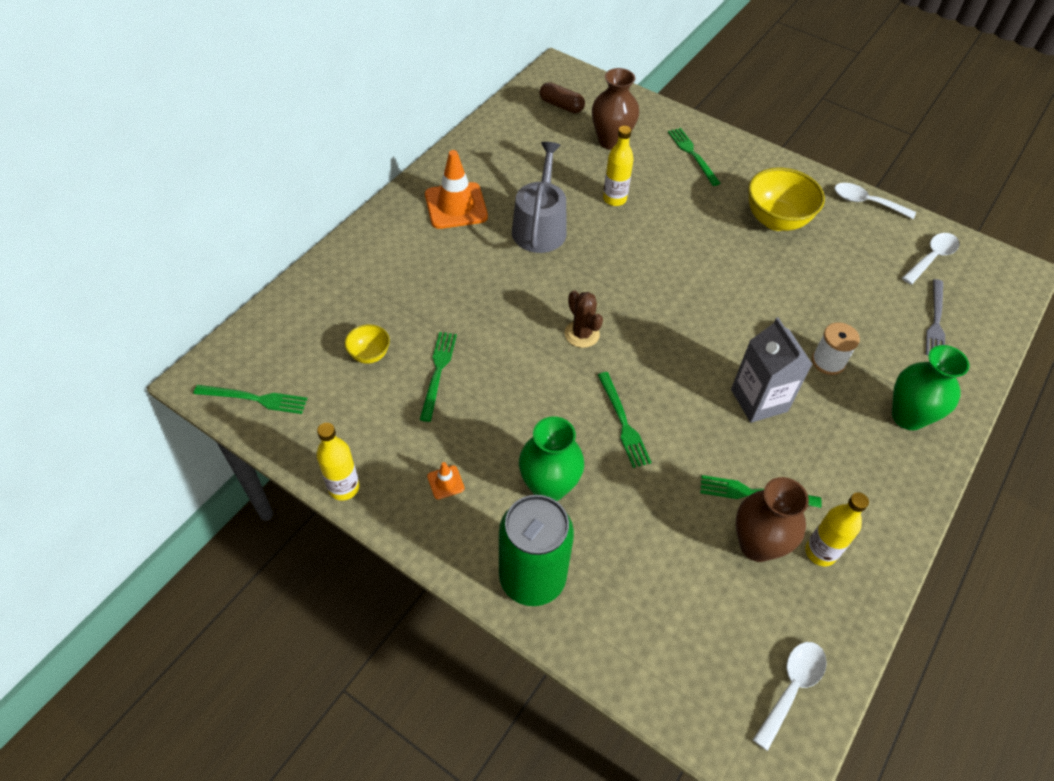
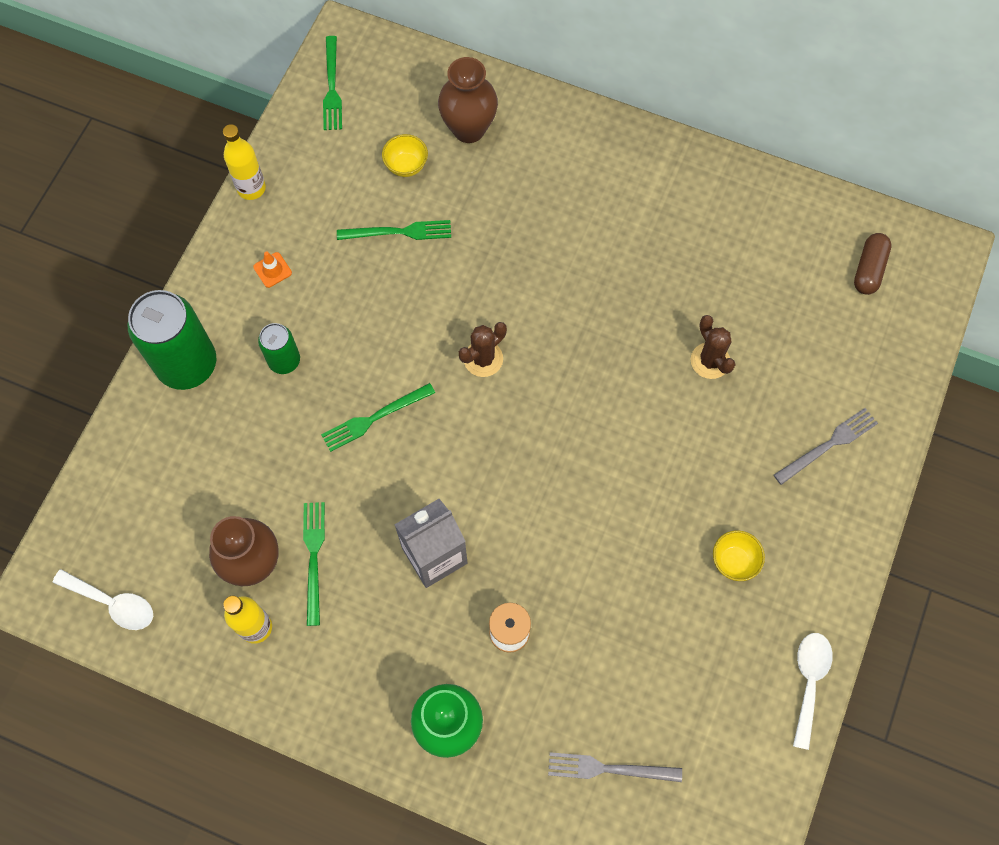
camera: 80 degrees right, 15 degrees up
orange traffic cone [425,150,488,229] -> none
grey watering can [512,142,567,253] -> none
green vase [519,417,584,501] -> green can [258,323,300,374]
brown vase [592,68,639,150] -> brown vase moved to [438,57,498,143]
yellow bottle [603,126,634,206] -> brown cactus [691,315,736,379]
green fork [668,128,721,186] -> grey fork [774,408,878,485]
yellow bowl [748,167,825,231] -> yellow bowl [713,531,765,581], size x0.52
white spoon [902,233,959,285] -> none

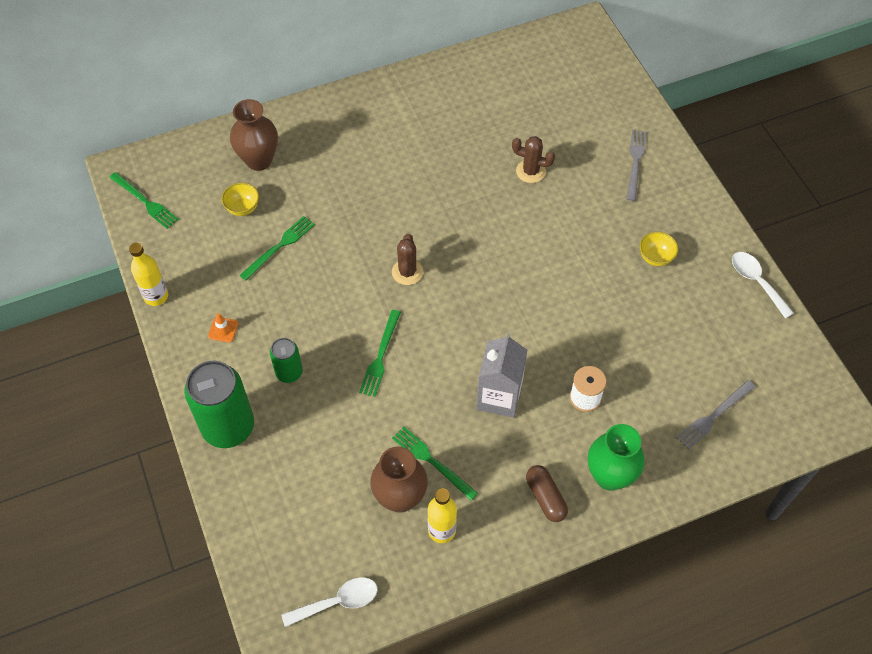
camera: 45 degrees left, 10 degrees down
brown capsule [854,233,892,295] -> brown capsule moved to [526,465,568,522]

